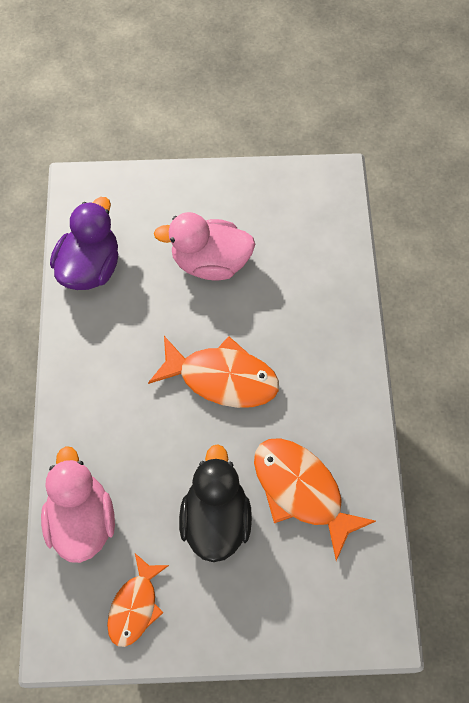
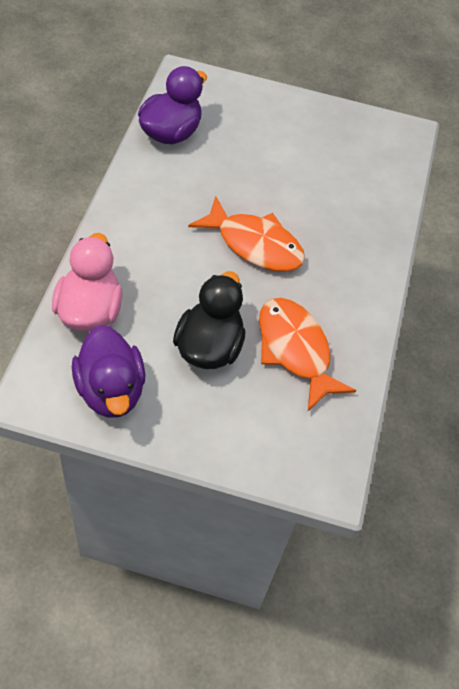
camera: 10 degrees right, 10 degrees down
orange fish [107,553,169,647] -> purple duck [72,325,145,418]
pink duck [154,212,255,280] -> none

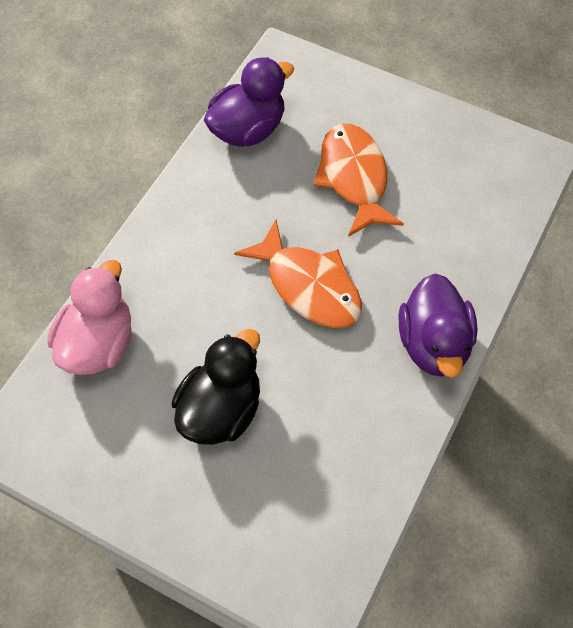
camera: 20 degrees right, 5 degrees up
purple duck [72,325,145,418] -> purple duck moved to [399,273,478,378]
orange fish [259,298,356,411] -> orange fish moved to [314,124,404,237]

